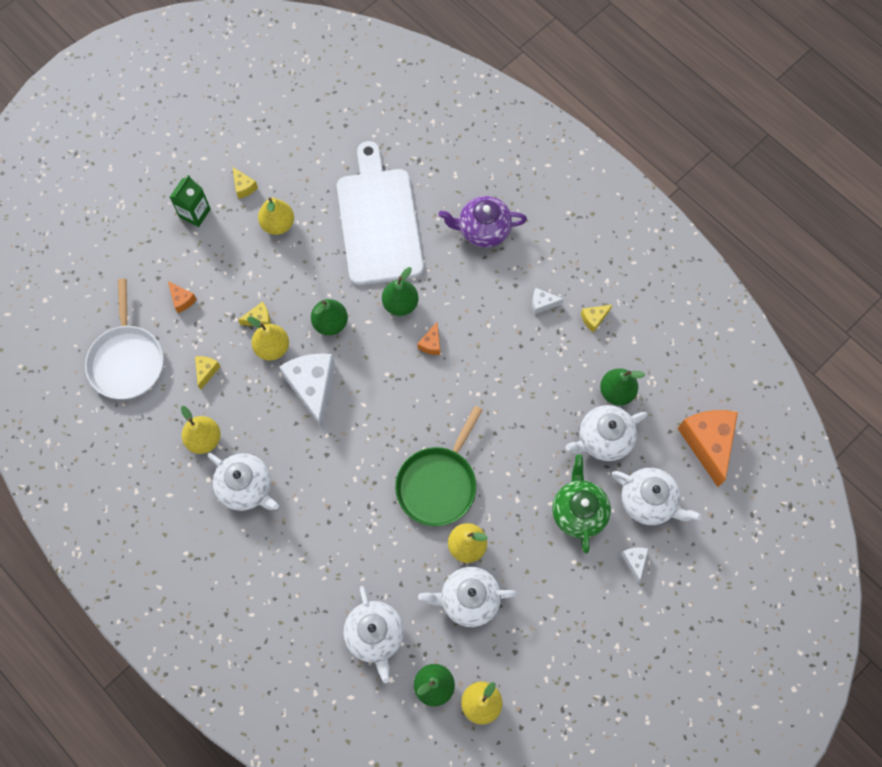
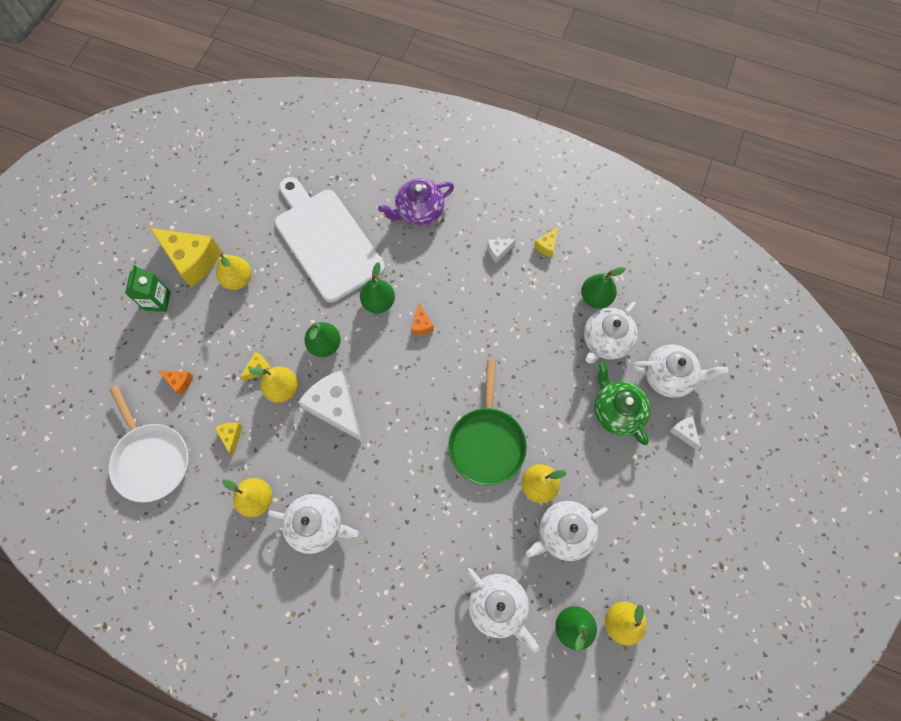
camera: 25 degrees left, 0 degrees up
yellow cheese [232,167,258,199] -> yellow cheese [150,228,221,287], size x2.22
orange cheese [678,410,738,487] -> none

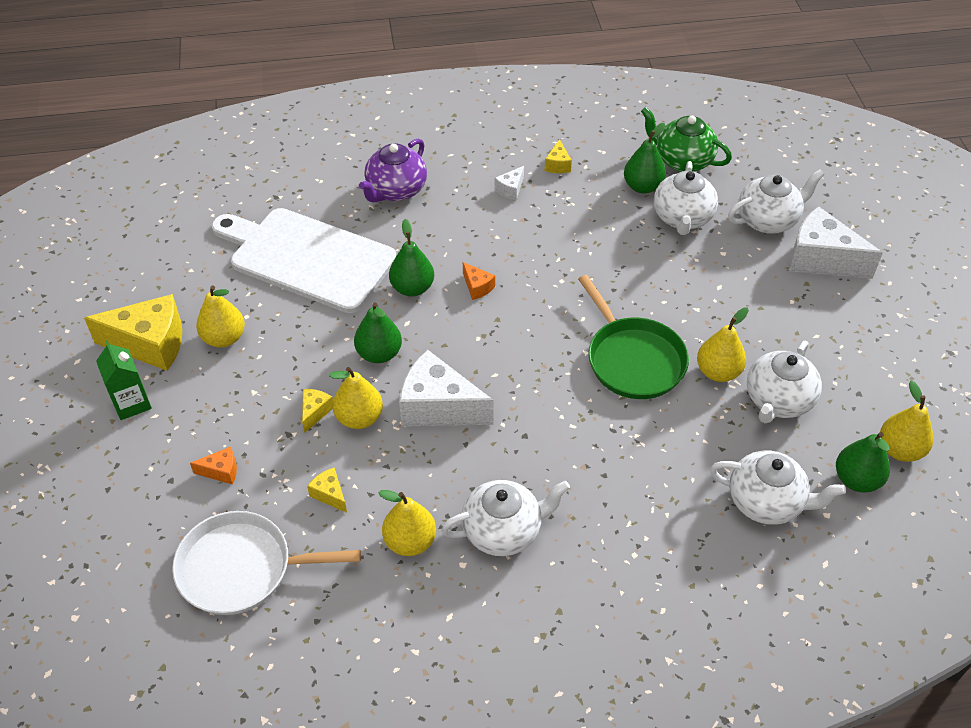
camera: 30 degrees left, 20 degrees down
white pan [109,385,189,503] -> white pan turned 150 degrees clockwise [172,511,361,615]
green teapot [594,361,651,445] -> green teapot moved to [641,107,732,172]
white cheese [669,417,701,449] -> white cheese [789,206,883,279], size x2.22

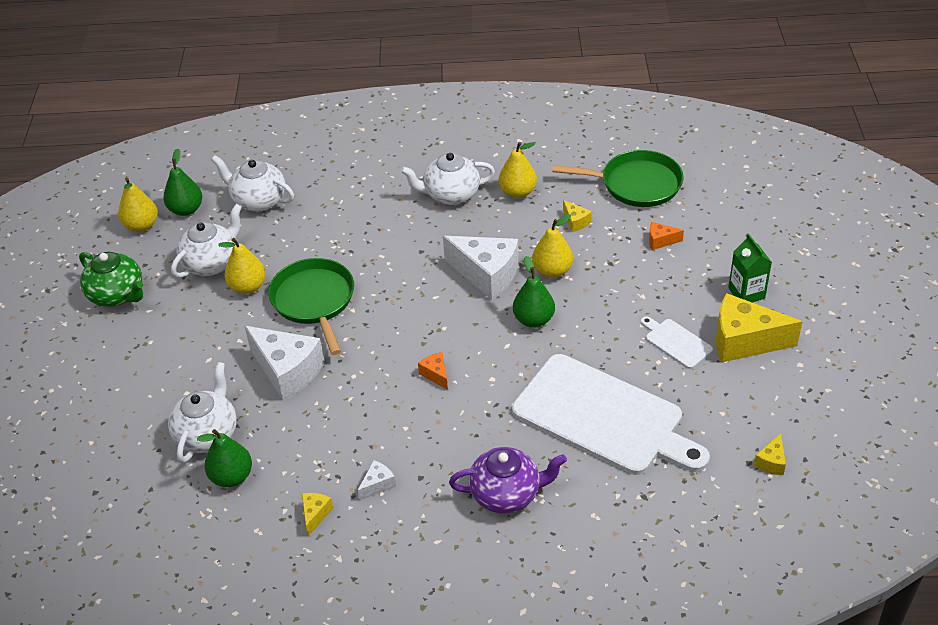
camera: 170 degrees left, 5 degrees down
white pan [172,511,361,615] -> green pan [552,150,684,207]
yellow pear [196,285,245,348] -> white cutting board [641,316,713,369]
yellow cheese [302,389,333,433] -> yellow cheese moved to [754,433,786,475]
purple teapot [359,138,427,203] -> purple teapot turned 45 degrees clockwise [449,447,567,513]
green pear [389,219,434,297] -> none
green teapot [641,107,732,172] -> green teapot moved to [79,252,143,307]
white teapot [728,169,825,234] -> none
white cheese [789,206,883,279] -> white cheese moved to [244,326,324,401]

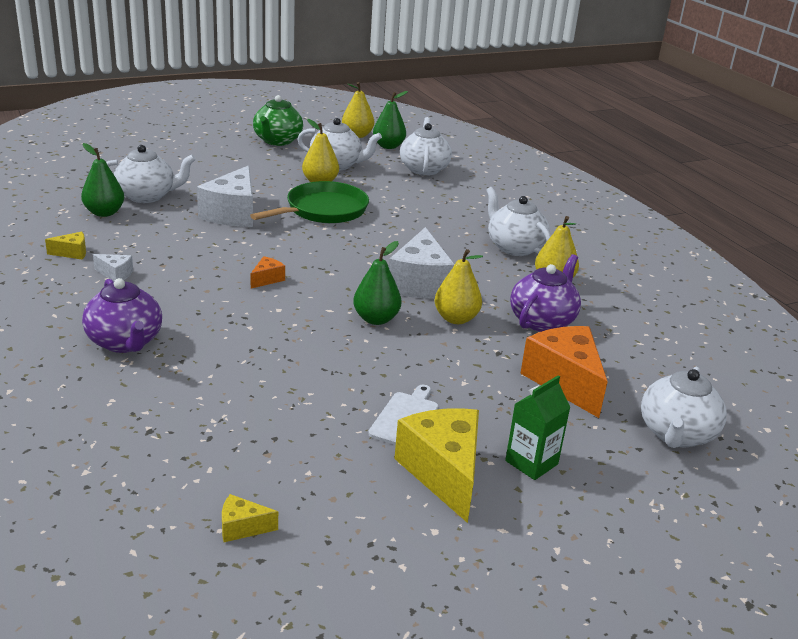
camera: 60 degrees right, 15 degrees down
white cutting board [512,354,710,475] -> none
green pan [552,150,684,207] -> none
yellow cheese [563,200,592,232] -> purple teapot [510,254,581,332]
orange cheese [649,222,684,250] -> orange cheese [520,326,608,418], size x2.22
none -> white teapot [641,367,727,448]

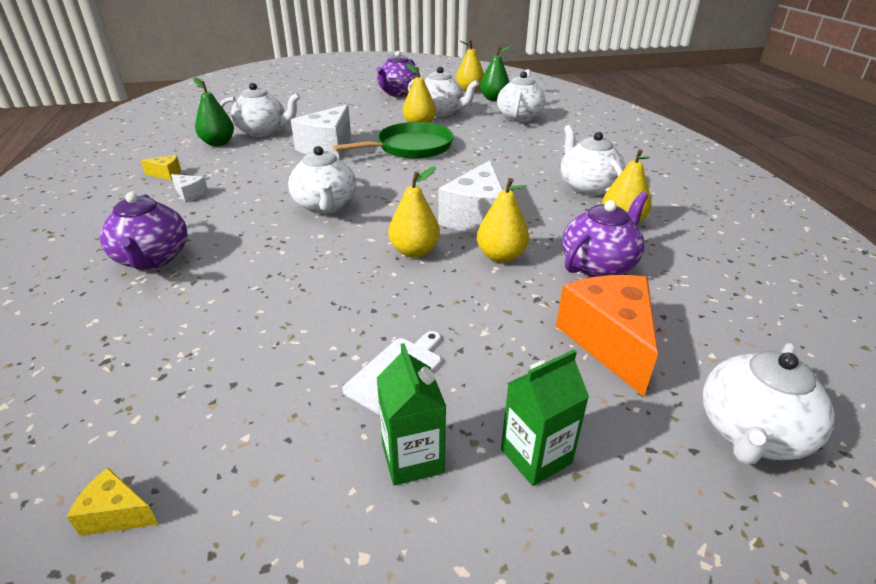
camera: 15 degrees right, 5 degrees up
orange cheese [250,256,285,289] -> white teapot [288,146,356,214]
green teapot [253,95,303,146] -> purple teapot [376,51,420,97]
green pear [353,241,401,325] -> yellow pear [388,167,440,258]
yellow cheese [394,408,479,523] -> green carton [377,343,446,486]

